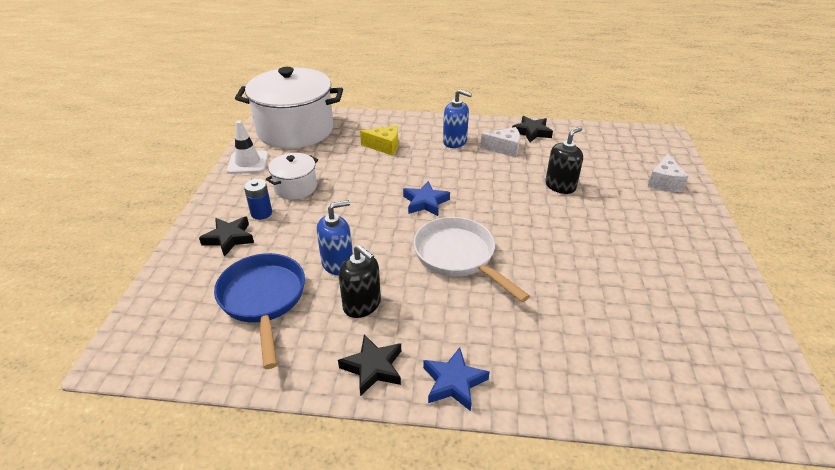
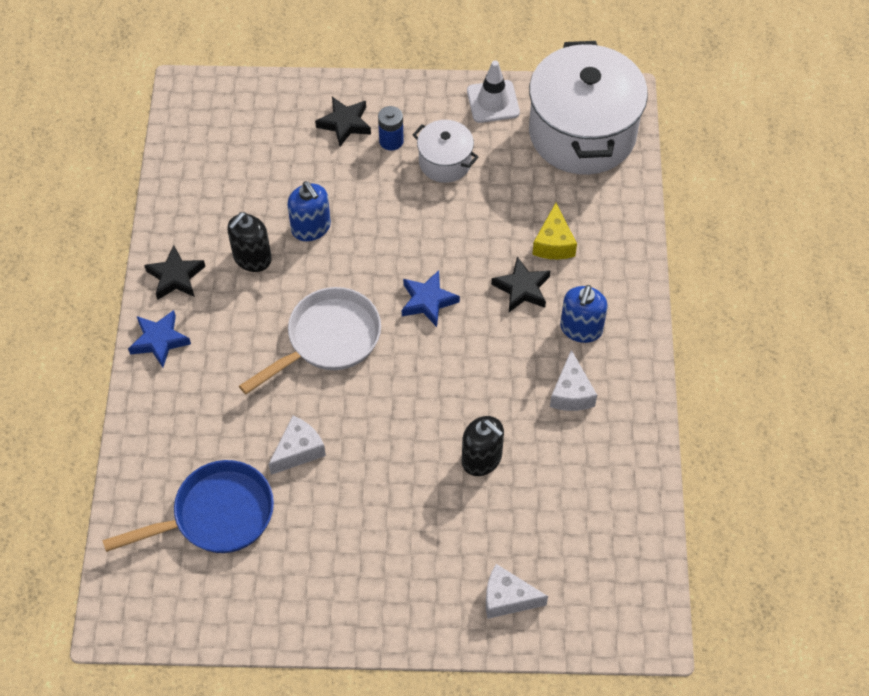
camera: 85 degrees right, 20 degrees up
blue pan [214,253,305,369] -> blue pan moved to [102,460,274,553]
black star [512,116,553,143] -> black star moved to [491,257,550,312]
none -> white cheese [269,416,326,475]

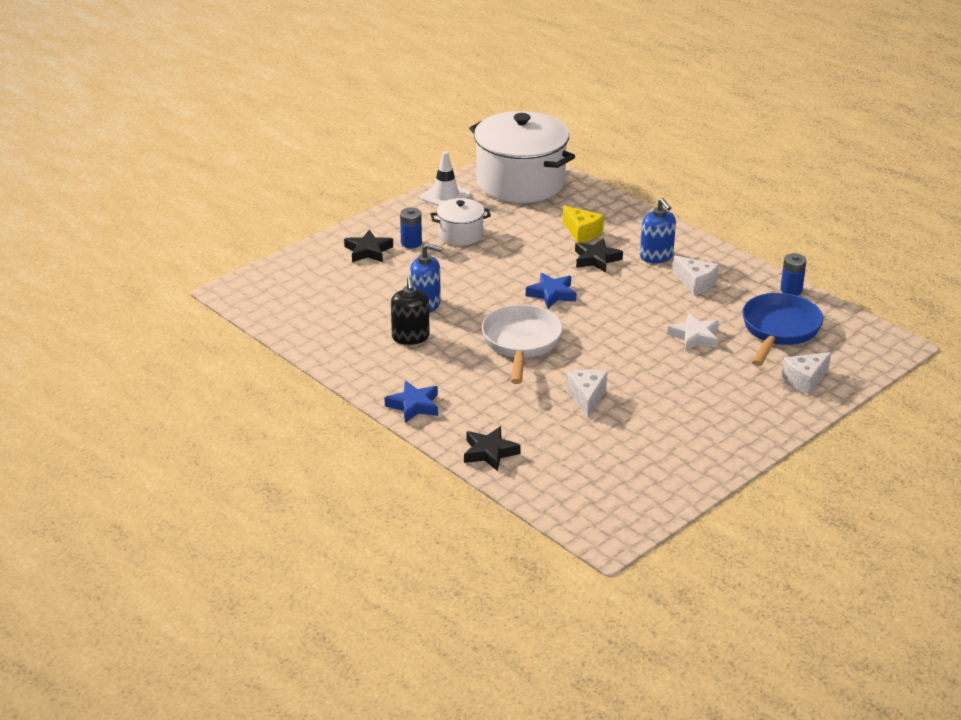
camera: 45 degrees left, 25 degrees down
blue pan [102,460,274,553] -> blue pan moved to [743,293,823,366]
black star [144,245,205,300] -> black star moved to [464,426,521,471]
black soap dispenser [462,416,504,476] -> white star [667,313,719,351]
none -> blue battery [780,253,807,296]

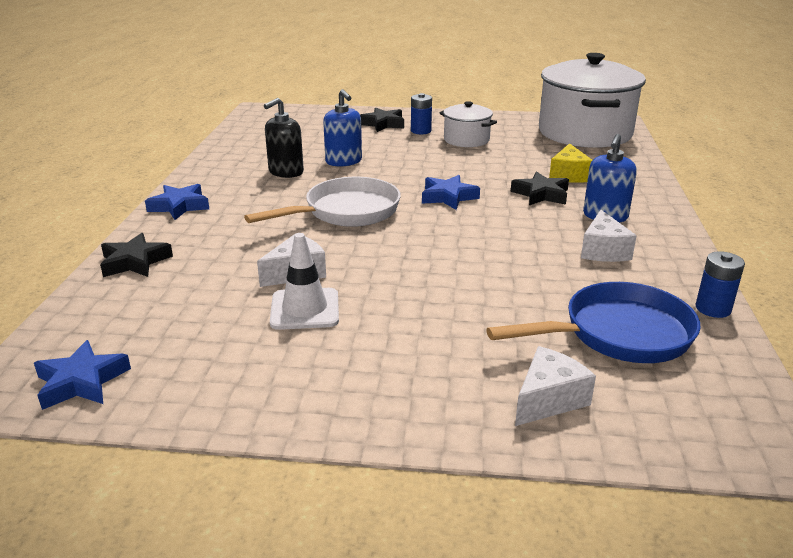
camera: 50 degrees right, 5 degrees down
white traffic cone [420,151,471,206] -> white traffic cone moved to [270,233,339,330]
white star [667,313,719,351] -> none
white cheese [782,352,831,394] -> white cheese turned 120 degrees clockwise [515,346,596,426]
none -> blue star [34,340,131,410]

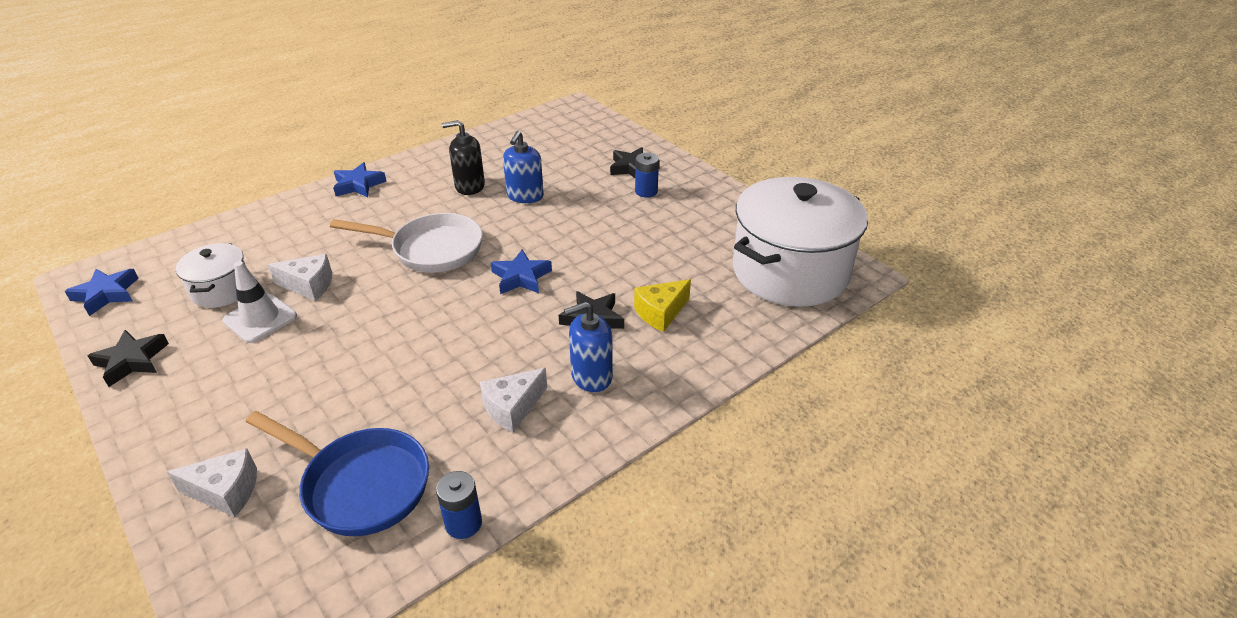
camera: 45 degrees right, 10 degrees up
black star [100,233,173,277] -> black star moved to [87,330,169,387]
white pot [440,101,497,147] -> white pot moved to [176,243,246,308]

